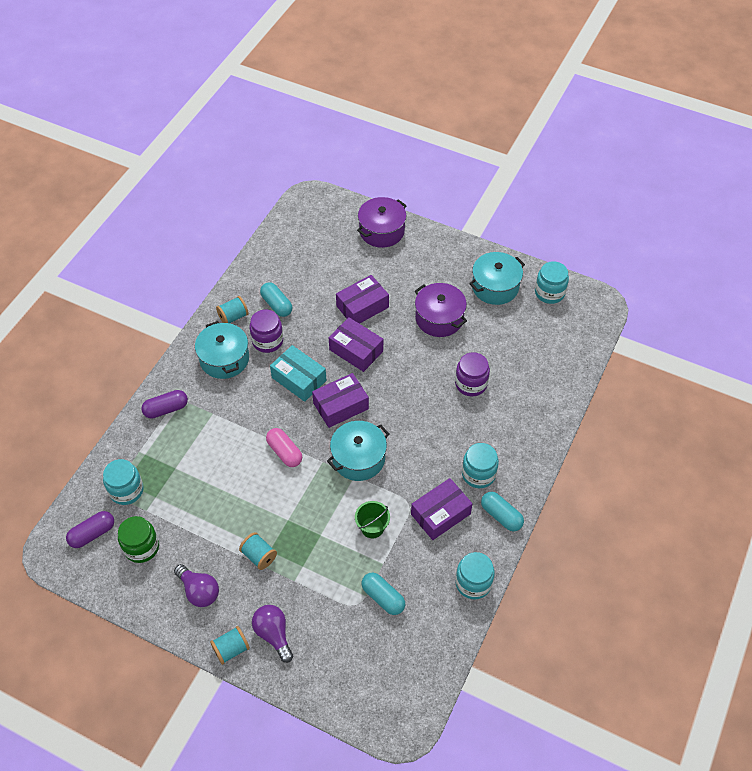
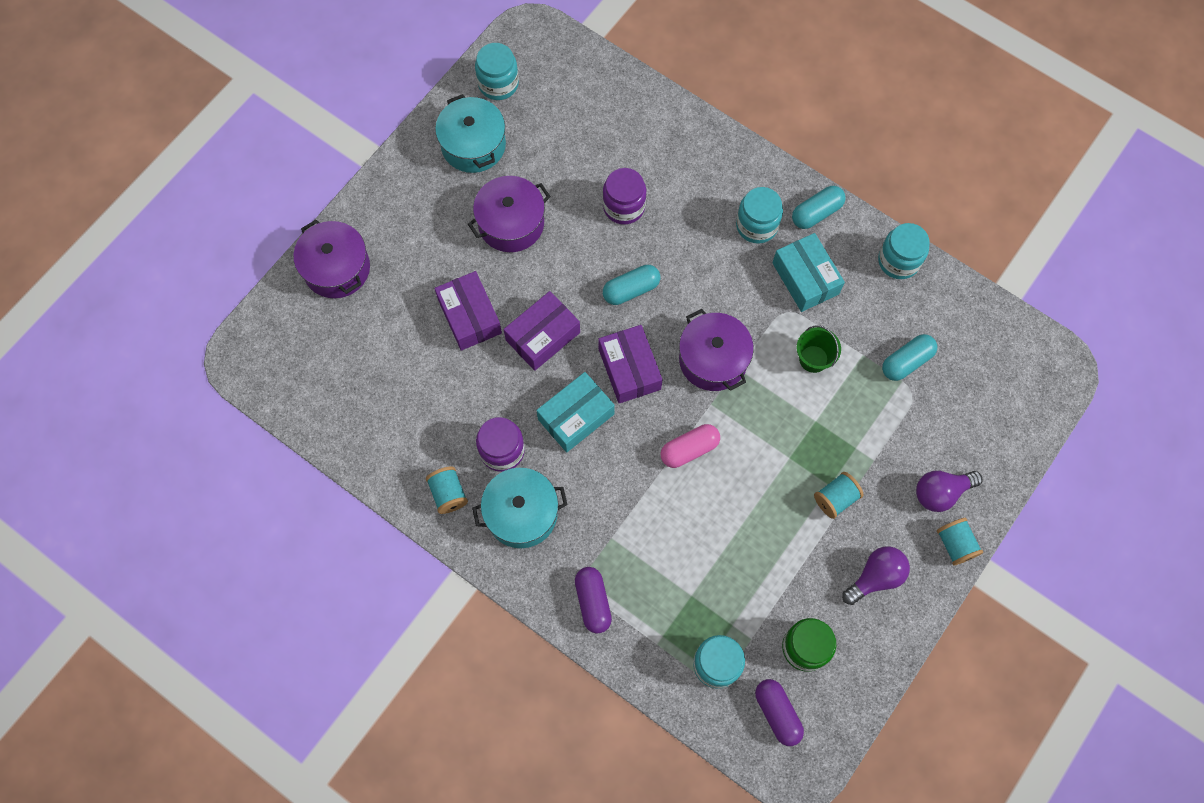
camera: 80 degrees left, 15 degrees up
turquoise capsule [260,282,292,317] -> turquoise capsule moved to [603,265,660,305]
turquoise pot [327,421,389,481] -> purple pot [679,309,754,391]
purple box [411,478,473,540] -> turquoise box [772,233,845,312]

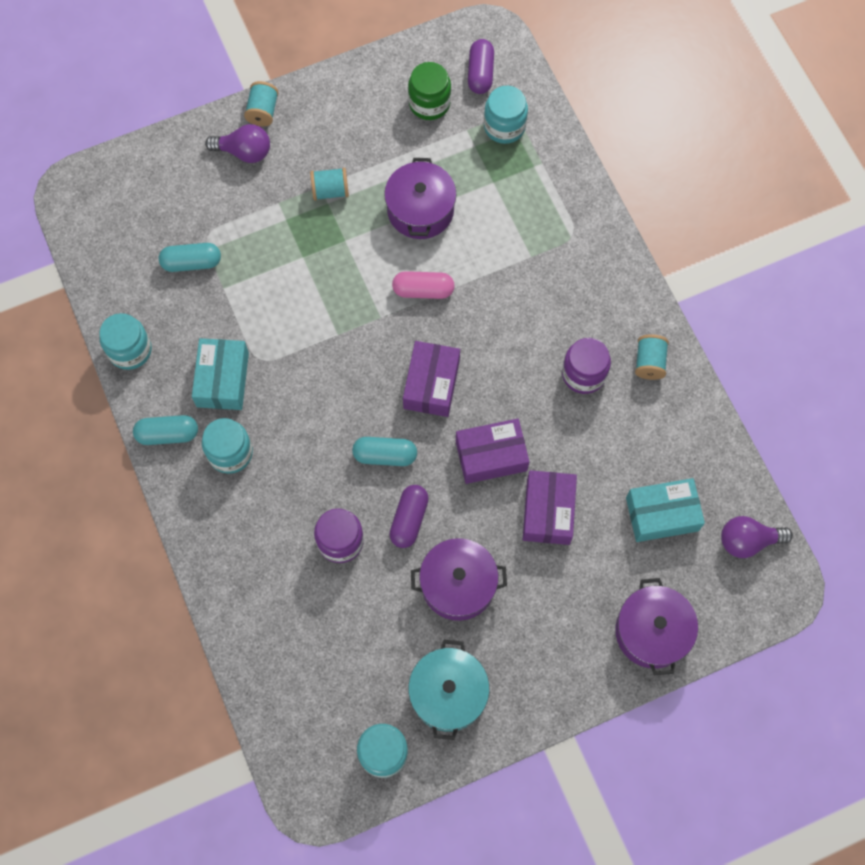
camera: 150 degrees left, 0 degrees up
turquoise pot [472,468,568,548] -> none
turquoise box [536,372,615,452] -> turquoise box moved to [626,478,705,542]
purple capsule [575,567,612,634] -> purple capsule moved to [389,485,429,548]
purple pot [679,309,754,391] -> purple pot moved to [384,158,456,239]
green bucket [797,325,841,373] -> none
purple light bulb [842,546,910,605] -> purple light bulb moved to [721,516,793,558]

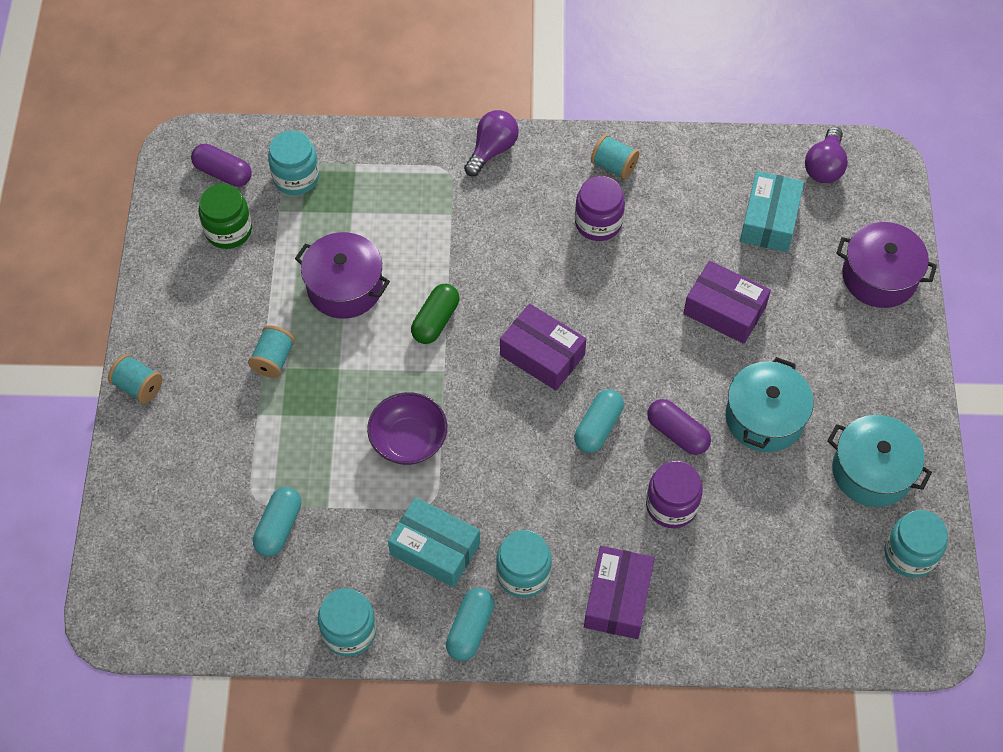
camera: 65 degrees left, 10 degrees down
purple light bulb [205,124,270,163] -> purple light bulb moved to [464,110,519,176]
pink capsule [392,271,455,299] -> green capsule [411,284,459,344]
purple pot [411,538,507,621] -> turquoise pot [726,357,814,452]
purple box [456,419,529,484] -> purple box moved to [584,546,654,639]
none -> purple bowl [367,392,447,465]

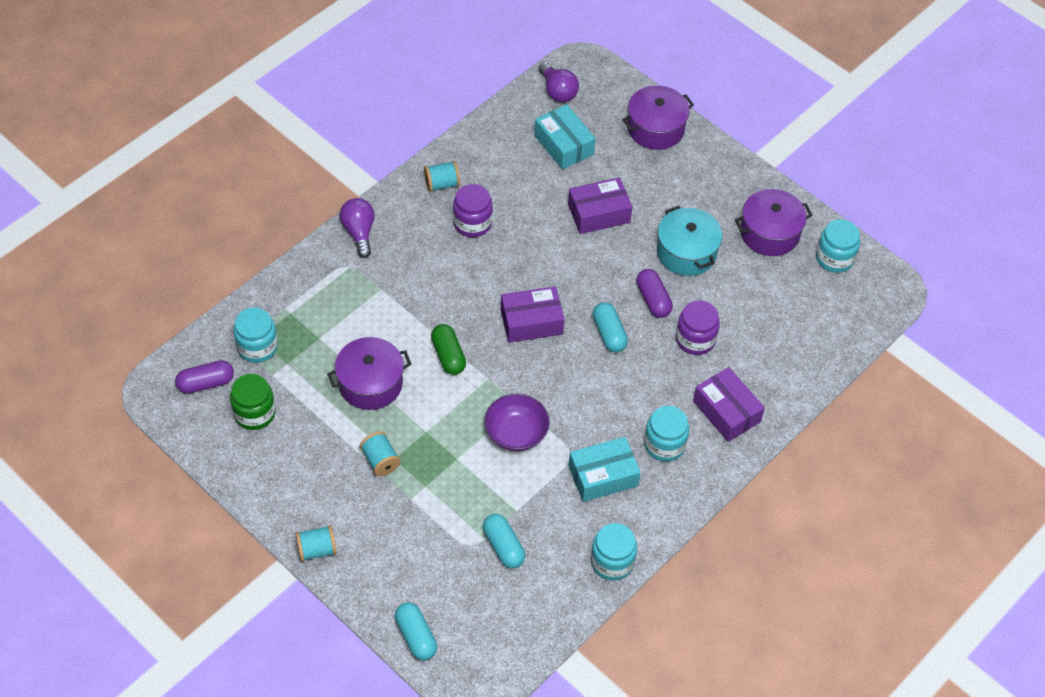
camera: 50 degrees left, 5 degrees down
turquoise capsule [446,588,495,661] -> turquoise capsule moved to [395,602,437,661]
purple capsule [647,399,711,455] -> purple capsule turned 75 degrees clockwise [636,269,673,318]
turquoise pot [827,415,932,507] -> purple pot [735,189,813,256]

